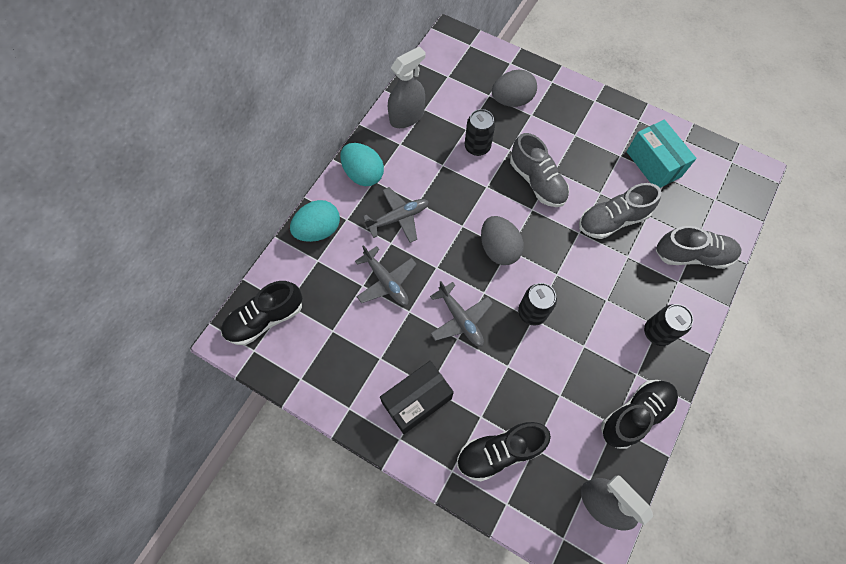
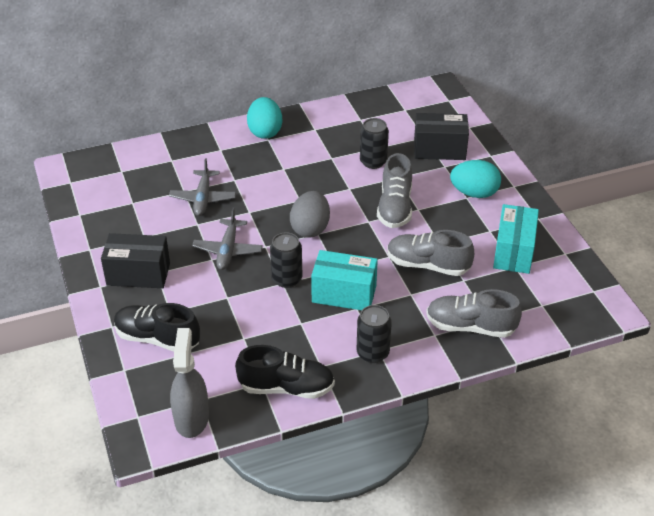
camera: 40 degrees right, 25 degrees down
black shoe [221,281,302,345] -> none
turquoise egg [290,200,340,242] -> turquoise egg moved to [450,160,501,198]
grey plane [363,187,429,243] -> none
grey spray bottle [388,46,425,128] -> none
grey egg [492,70,537,107] -> black box [414,113,469,160]
grey shoe [656,226,741,269] -> grey shoe turned 150 degrees clockwise [426,289,522,338]
none -> turquoise box [311,250,378,310]

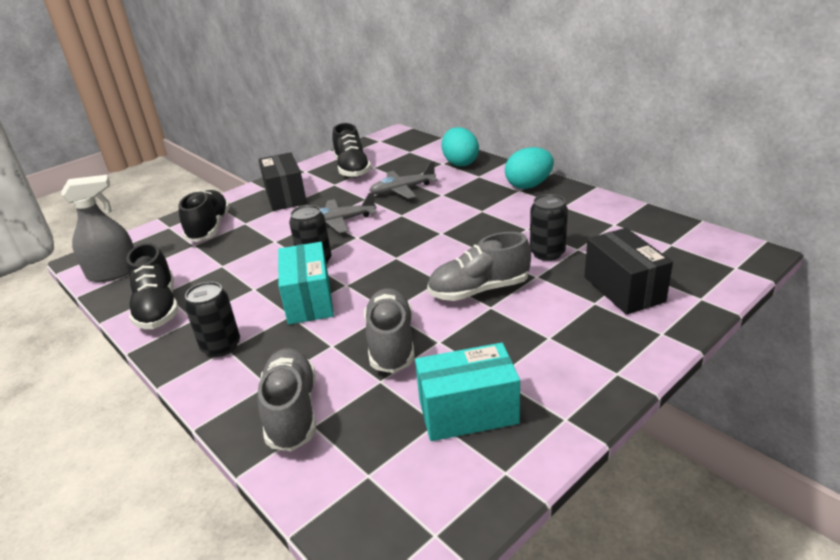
camera: 70 degrees right, 10 degrees down
grey egg [290,191,330,238] -> none
turquoise egg [450,160,501,198] -> turquoise egg moved to [442,127,479,166]
none -> black shoe [332,123,371,178]

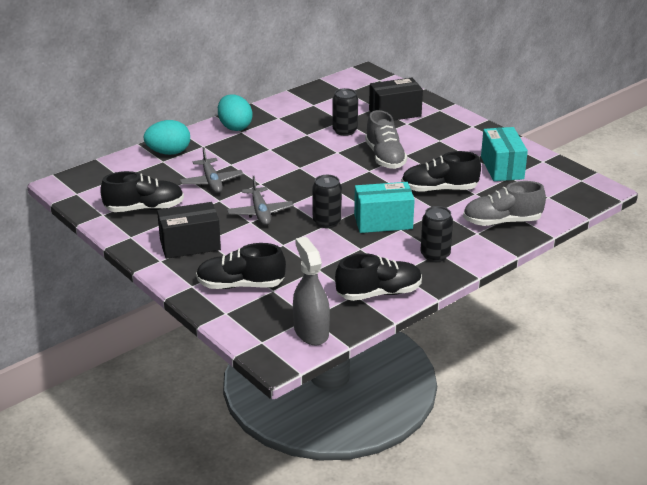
camera: 90 degrees left, 0 degrees up
grey shoe [364,288,415,373] -> black shoe [401,151,481,192]

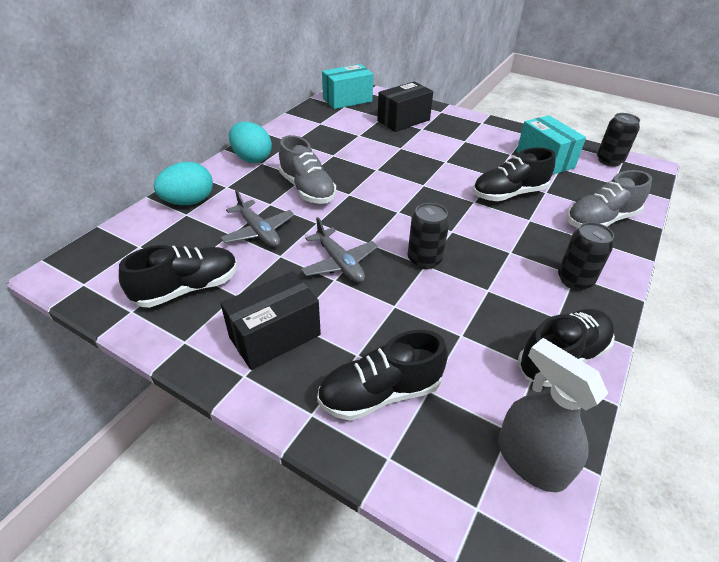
camera: 20 degrees left, 10 degrees up
black can [332,88,358,136] -> black can moved to [597,113,640,167]
turquoise box [354,182,415,233] -> turquoise box moved to [322,64,373,109]
grey shoe [365,110,407,169] -> grey shoe moved to [279,135,336,204]

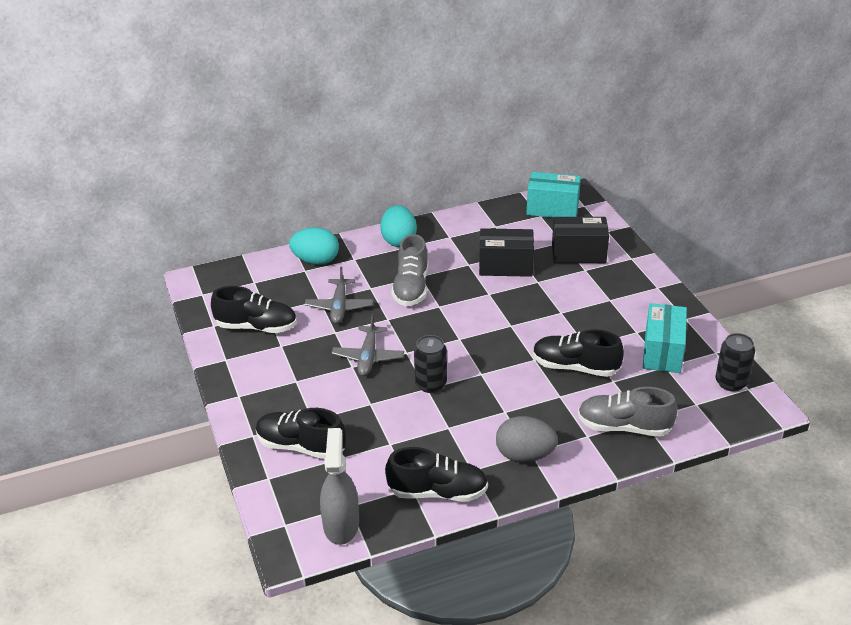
camera: 40 degrees right, 5 degrees down
black box [220,271,321,370] -> black box moved to [479,228,534,277]
black can [558,222,614,290] -> grey egg [496,416,558,462]

